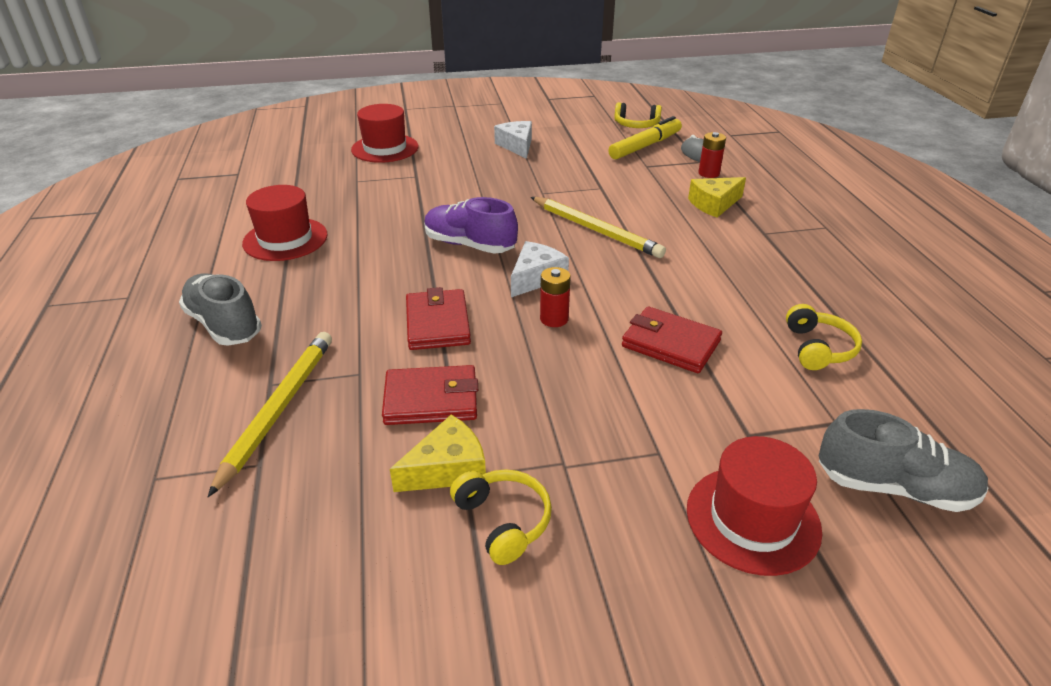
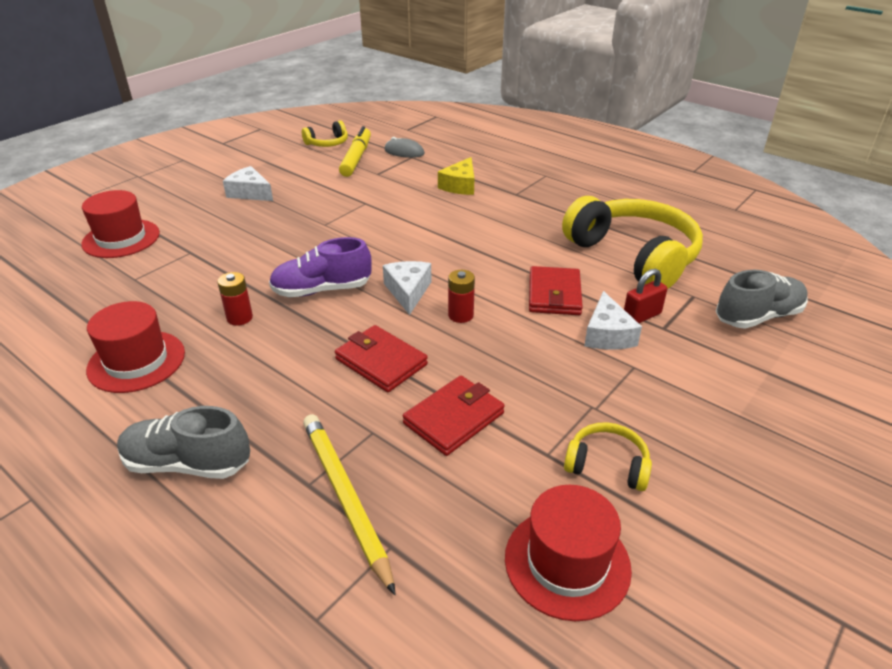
camera: 40 degrees left, 0 degrees up
yellow cheese [390,415,486,492] -> none
yellow pencil [531,197,666,258] -> none
red wallet [622,306,722,373] -> red wallet turned 75 degrees counterclockwise [529,266,583,315]
red hat [687,436,822,576] -> red hat moved to [505,485,632,621]
red battery [699,132,726,178] -> red battery moved to [217,272,253,326]
yellow headphones [786,304,862,370] -> yellow headphones [562,196,703,288], size x2.21
none -> white cheese [584,291,642,350]
none -> red padlock [624,269,668,323]

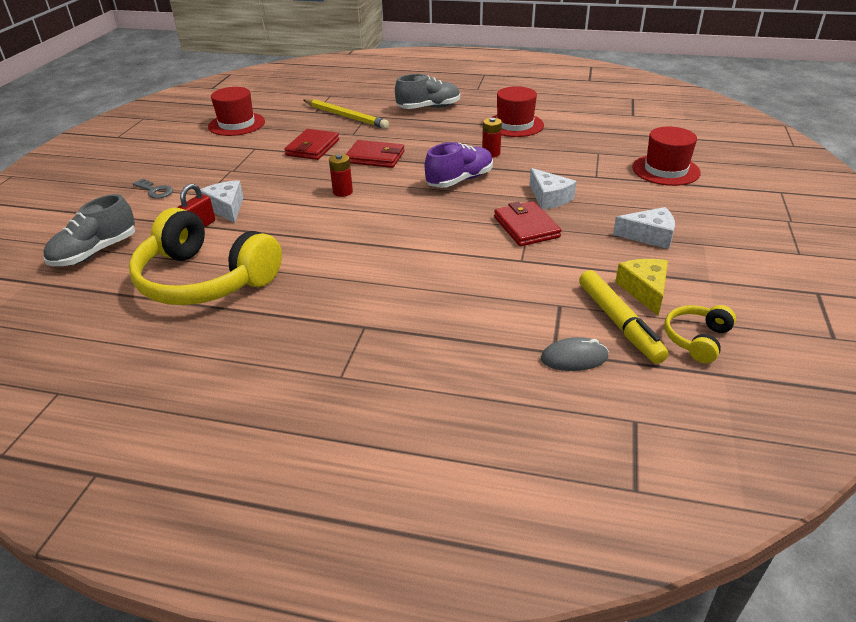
camera: 155 degrees right, 0 degrees up
white cheese [383,261,432,315] -> white cheese moved to [529,168,577,210]
yellow cheese [438,157,474,195] -> yellow cheese moved to [615,259,668,316]
red wallet [529,266,583,315] -> red wallet moved to [494,201,562,246]
yellow headphones [564,422,652,491] -> none
none -> grey key [133,179,173,199]

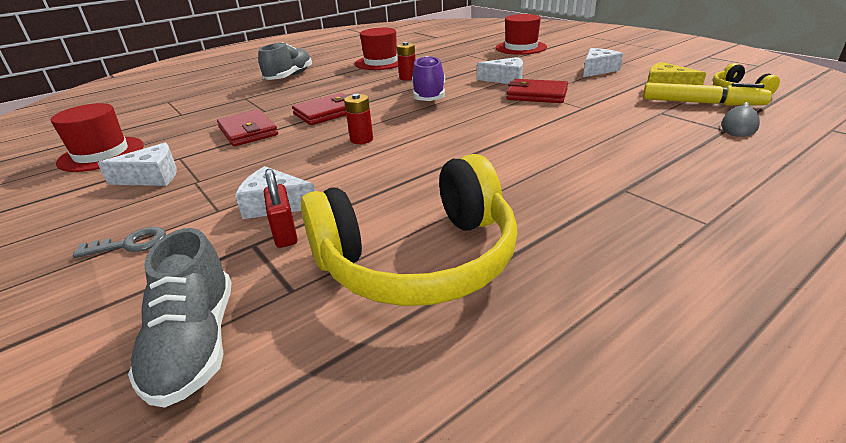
camera: 50 degrees left, 5 degrees down
yellow pencil [303,99,389,129] -> none
none -> white cheese [98,143,177,186]

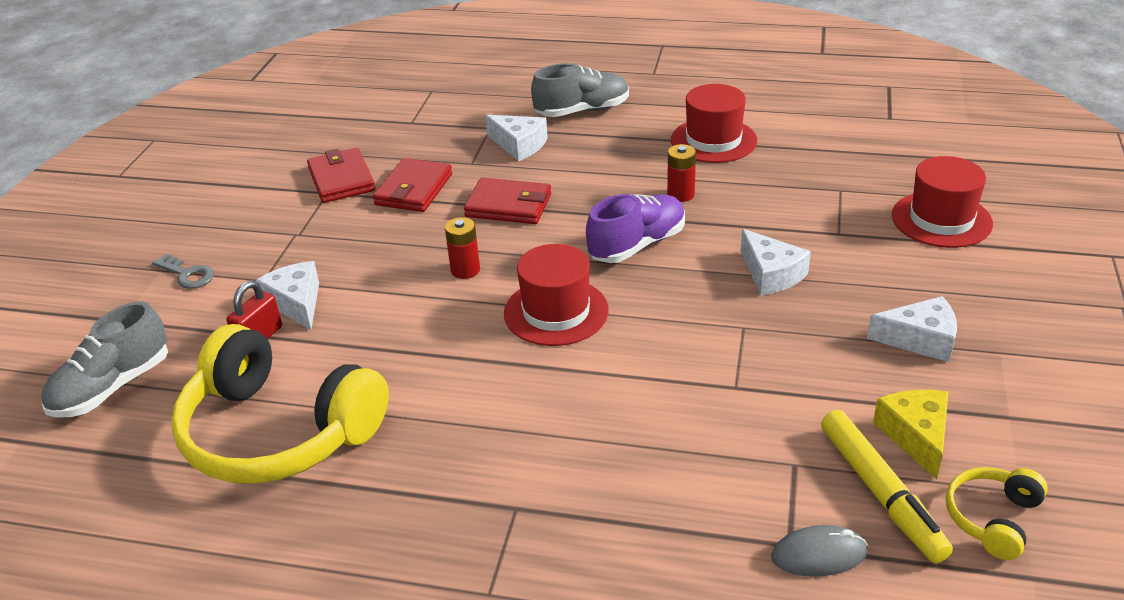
camera: 50 degrees right, 5 degrees up
red hat [51,103,144,172] -> red hat moved to [504,244,609,346]
white cheese [98,143,177,186] -> white cheese moved to [485,115,548,161]
red wallet [506,79,568,103] -> red wallet moved to [307,148,375,203]

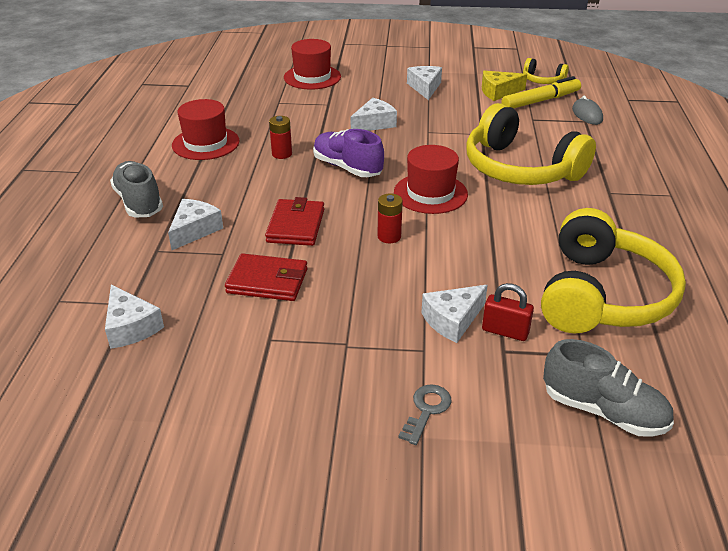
camera: 100 degrees left, 0 degrees up
red wallet [307,148,375,203] -> none
none -> white cheese [105,285,164,349]
none -> yellow headphones [466,103,596,185]

